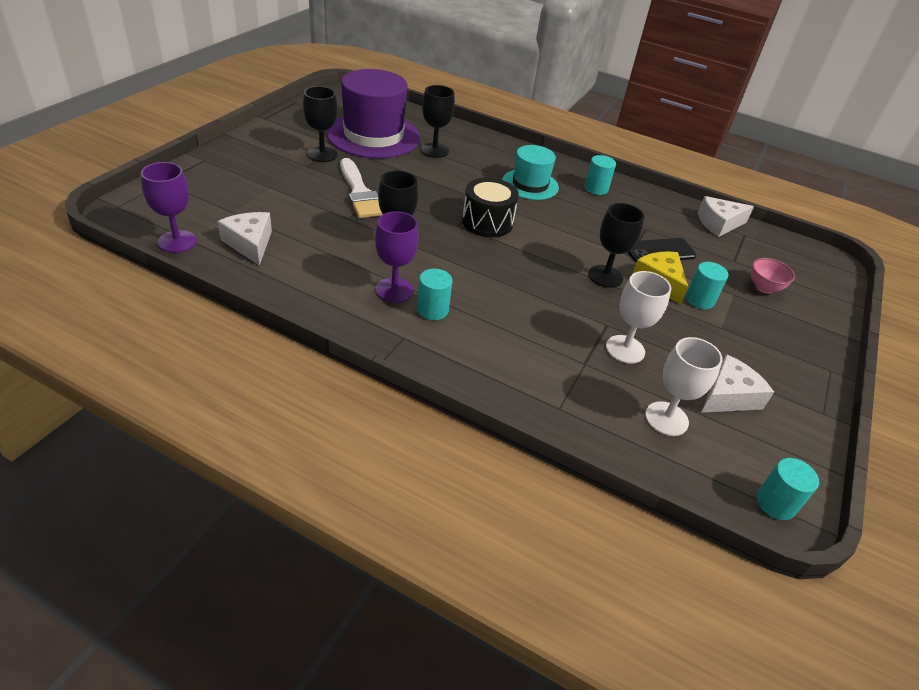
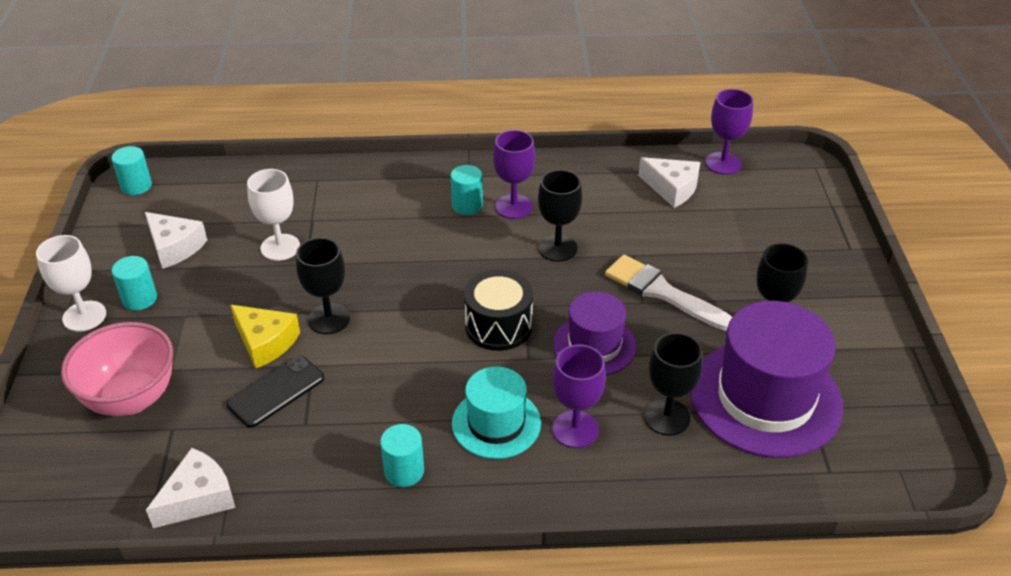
camera: 155 degrees right, 0 degrees up
white goblet [645,337,723,436] -> white goblet moved to [36,235,106,332]
turquoise cylinder [686,262,728,309] -> turquoise cylinder moved to [112,256,157,310]
white cheese [701,354,774,413] -> white cheese turned 75 degrees counterclockwise [145,212,207,269]
pink bowl [751,258,795,293] -> pink bowl [61,322,173,416], size x1.92
none -> purple goblet [552,345,606,448]
none -> purple hat [553,292,637,375]

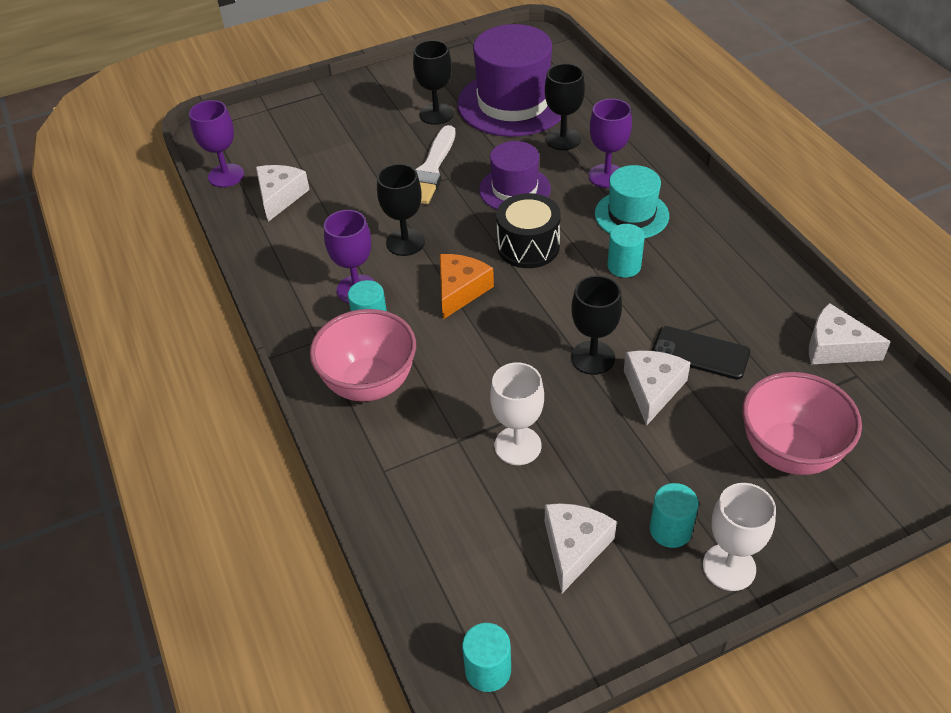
camera: 110 degrees left, 5 degrees up
yellow cheese [231,305,300,368] -> white cheese [624,351,691,426]
turquoise cylinder [380,424,424,487] -> turquoise cylinder moved to [607,224,645,278]
none -> pink bowl [310,309,416,402]
none -> orange cheese [440,254,494,319]

